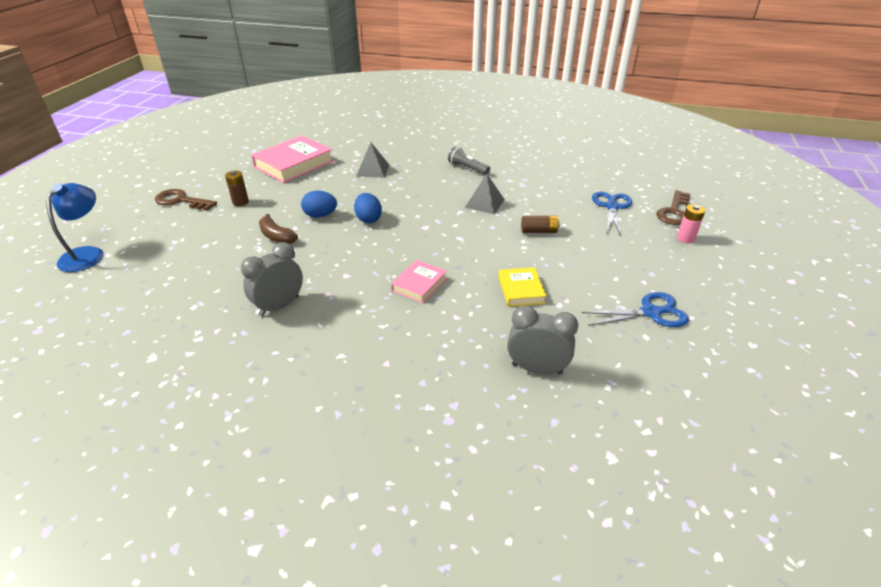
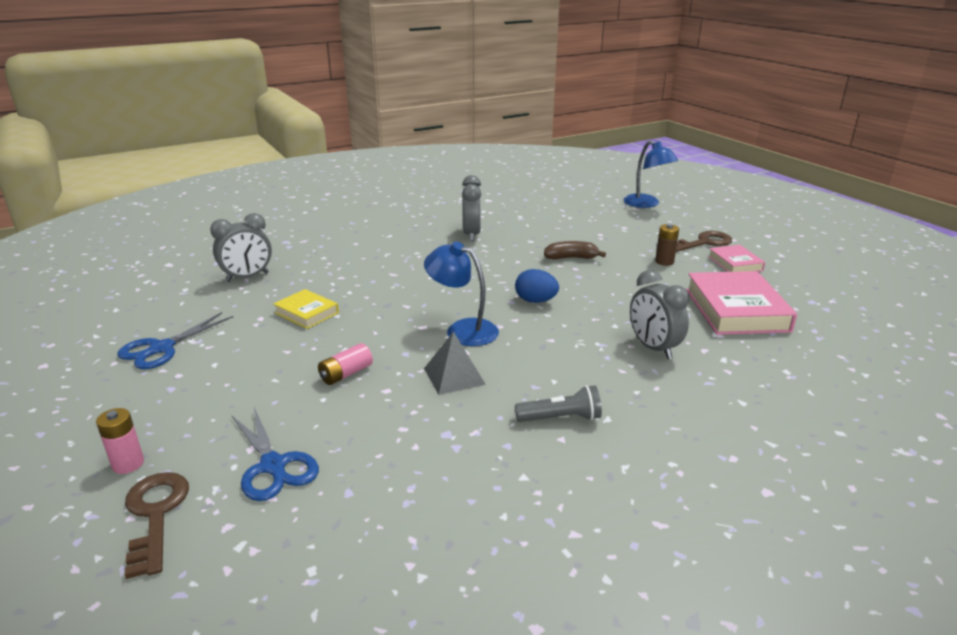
camera: 135 degrees right, 10 degrees down
blue egg [301,191,337,218] -> none
grey pyramid [357,142,389,178] -> grey clock [630,270,689,359]
pink book [391,260,447,303] -> pink book moved to [708,245,765,272]
brown battery [521,216,560,233] -> pink battery [318,343,373,385]
none -> blue lamp [424,242,499,346]

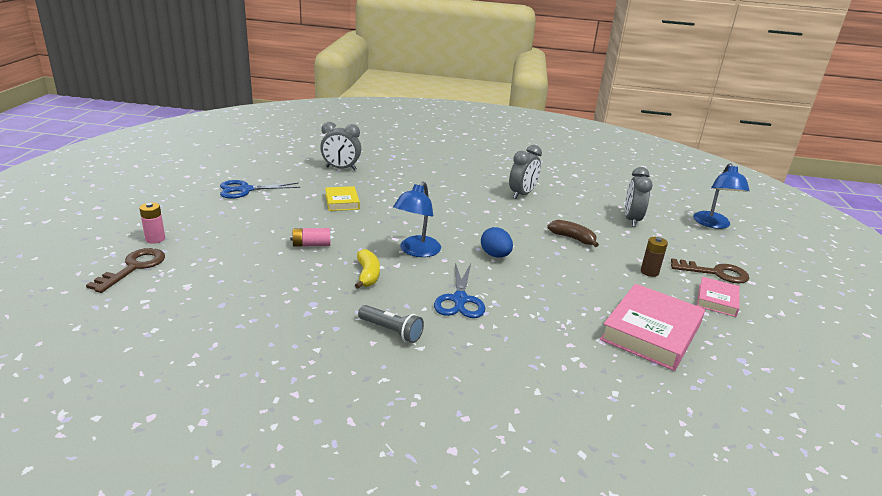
camera: 35 degrees right, 0 degrees up
blue scissors [232,407,319,501] -> blue scissors moved to [434,263,485,318]
blue lamp [424,242,499,346] -> blue lamp turned 135 degrees counterclockwise [393,182,441,257]
grey pyramid [424,331,486,395] -> yellow banana [355,249,380,289]
grey clock [630,270,689,359] -> grey clock moved to [625,167,653,227]

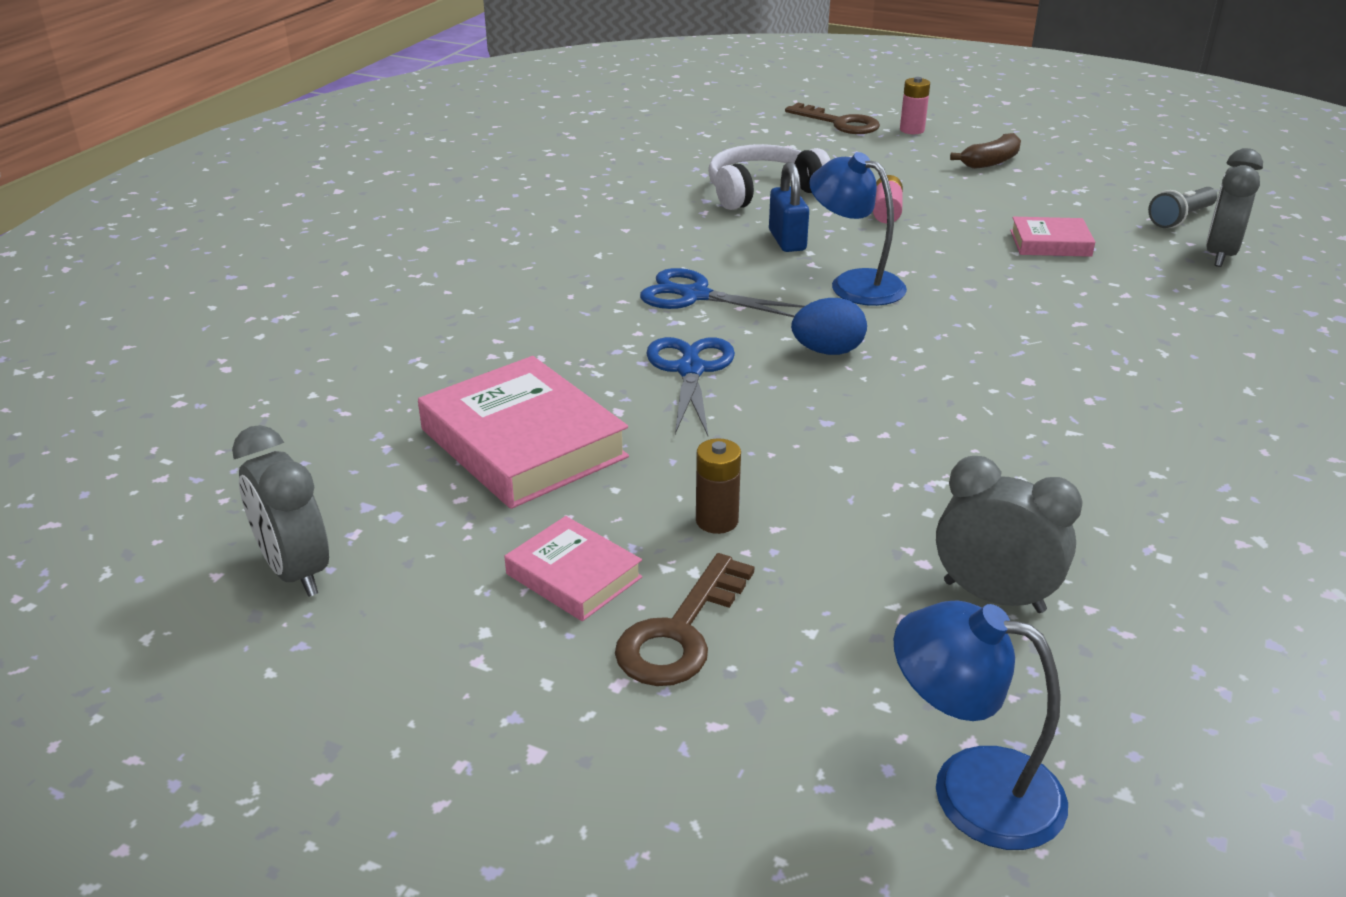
camera: 110 degrees right, 5 degrees up
blue scissors [220,180,300,199] -> blue scissors moved to [646,337,735,436]
yellow book [325,186,360,211] -> pink book [1010,217,1095,257]
yellow banana [355,249,380,289] -> blue padlock [769,162,809,252]
grey flashlight [358,305,424,343] -> grey flashlight moved to [1148,187,1217,228]
grey clock [509,145,542,199] -> grey clock moved to [232,425,329,597]
brown banana [547,220,599,247] -> brown banana moved to [950,133,1021,169]
none -> white headphones [708,144,830,210]

